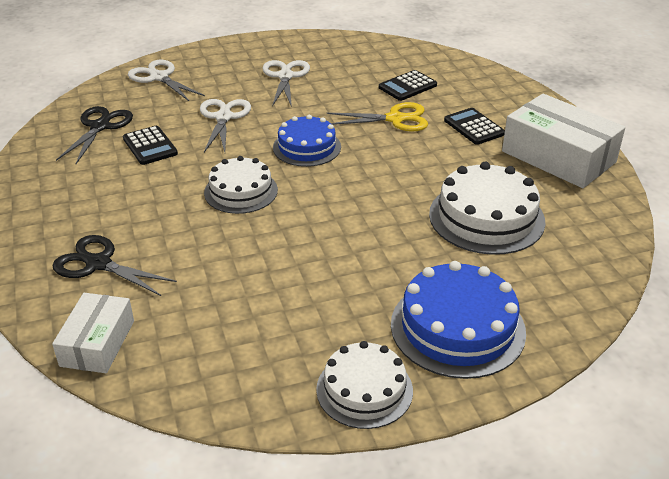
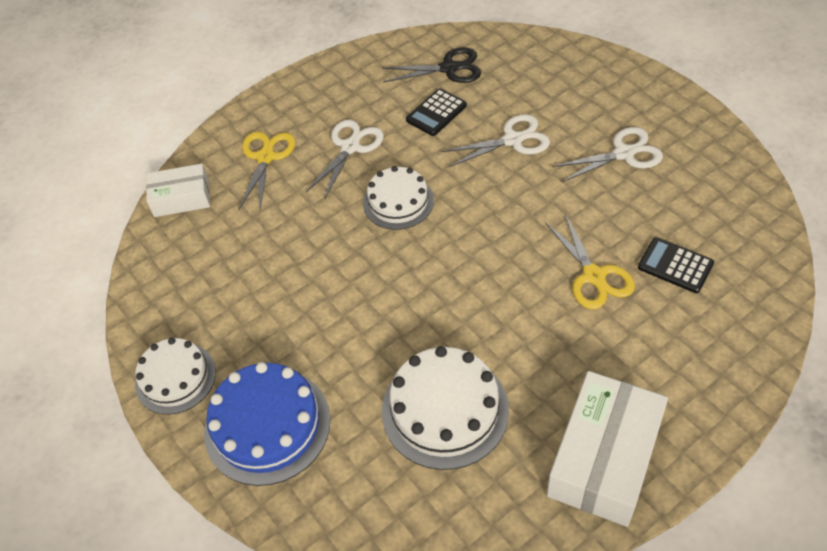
camera: 75 degrees right, 15 degrees up
black scissors [52,235,177,296] -> yellow scissors [239,132,295,209]
white scissors [128,59,205,101] -> white scissors moved to [306,120,384,200]
blue cake [273,115,341,167] -> none
black calculator [444,108,505,145] -> none

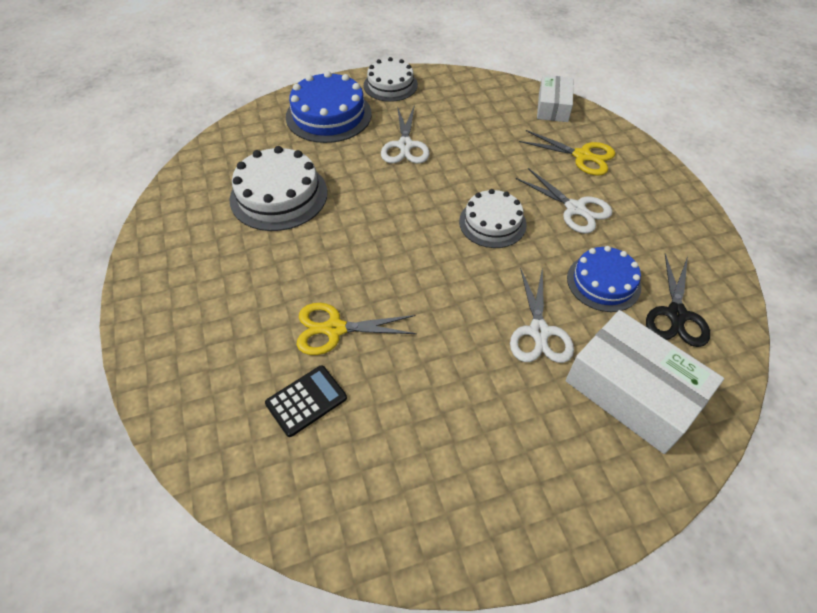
camera: 105 degrees right, 0 degrees up
black calculator [406,89,467,136] -> blue cake [567,246,641,312]
white box [547,371,668,527] -> white box moved to [566,310,724,454]
white scissors [552,127,663,183] -> white scissors moved to [381,106,430,163]

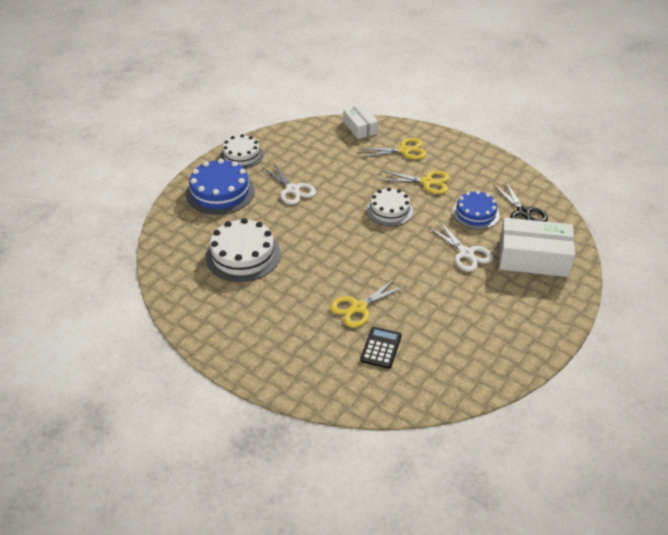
camera: 35 degrees left, 10 degrees down
white scissors [516,168,613,234] -> yellow scissors [379,171,450,194]

